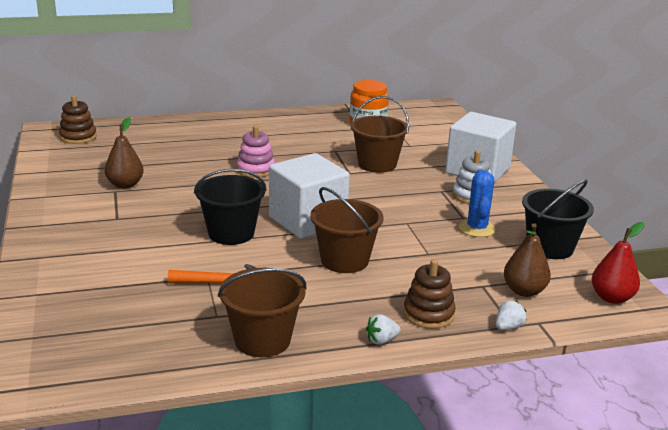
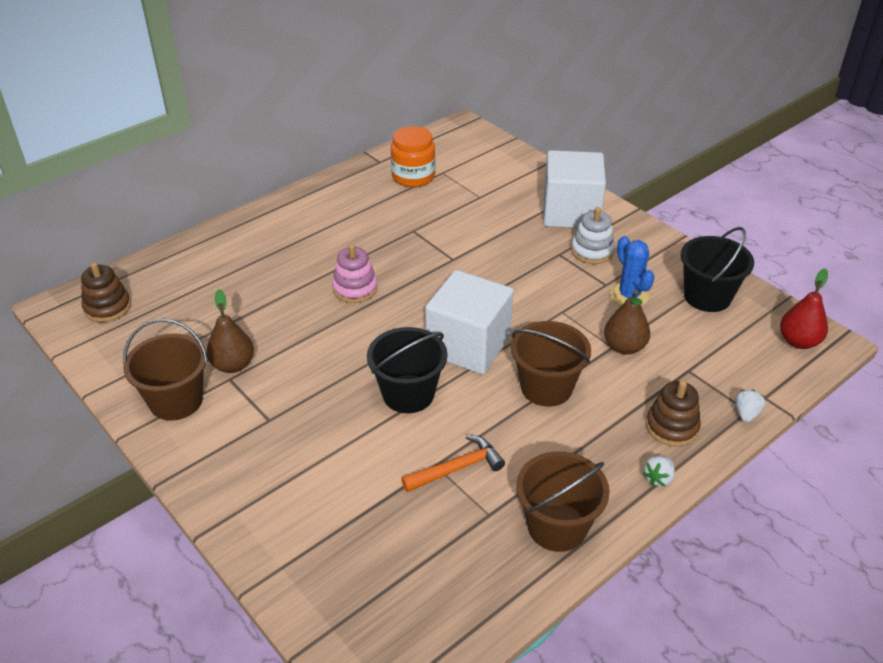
camera: 25 degrees left, 15 degrees up
brown bucket [350,96,409,173] -> brown bucket moved to [123,318,208,421]
brown pear [504,223,551,297] -> brown pear moved to [604,290,650,355]

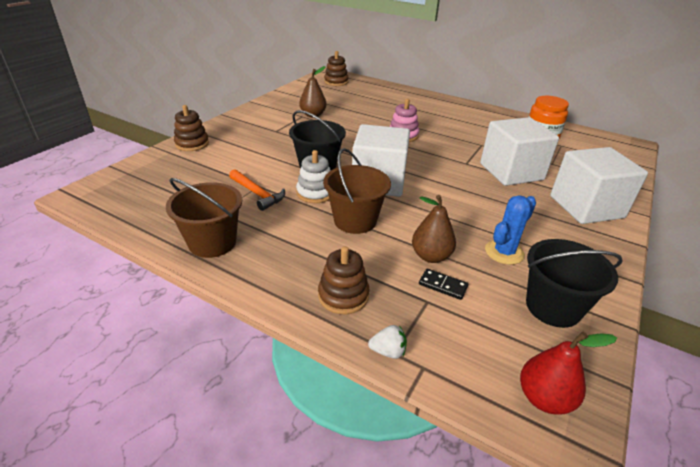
camera: 70 degrees right, 5 degrees down
brown bucket [123,318,208,421] -> none
white stacking toy [571,207,615,264] -> white stacking toy moved to [296,150,331,203]
white strawberry [643,456,675,487] -> none
none -> brown stacking toy [174,105,209,151]
none -> black domino [419,269,468,300]
none -> white cube [480,117,559,186]

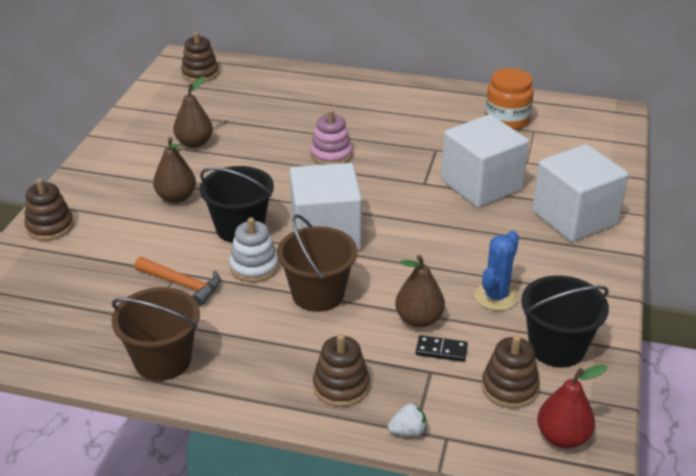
camera: 15 degrees left, 0 degrees up
none -> brown pear [153,137,196,203]
none -> brown stacking toy [482,335,540,408]

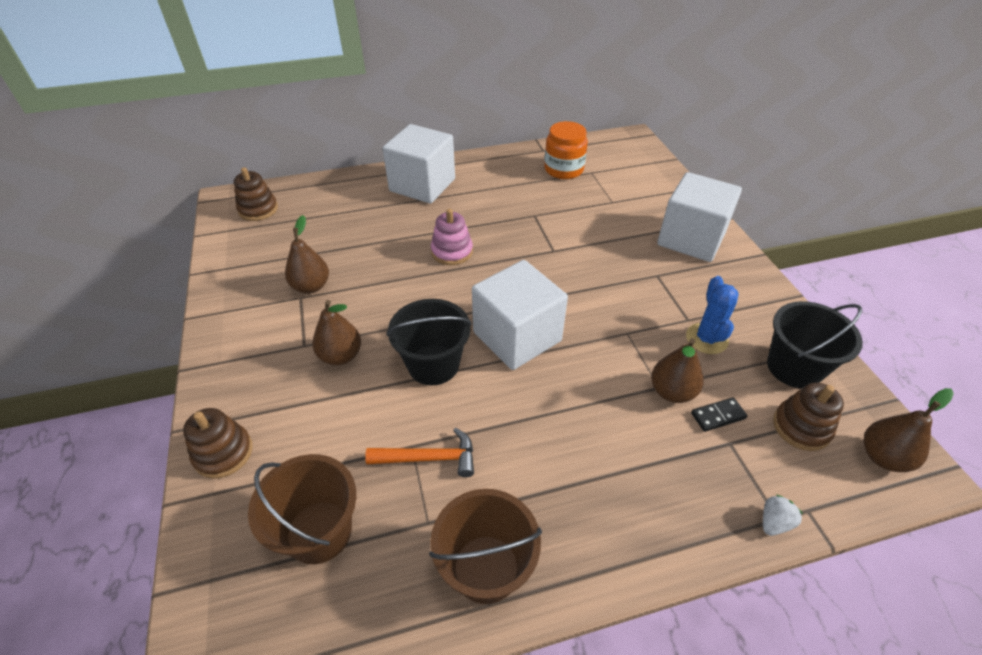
camera: 30 degrees left, 10 degrees up
white stacking toy [229,217,279,282] -> none
brown bucket [277,214,357,312] -> brown bucket moved to [248,454,356,564]
brown stacking toy [313,334,370,407] -> none
white cube [441,115,529,207] -> white cube moved to [383,124,455,203]
red pear [537,365,607,449] -> brown pear [863,388,954,472]

